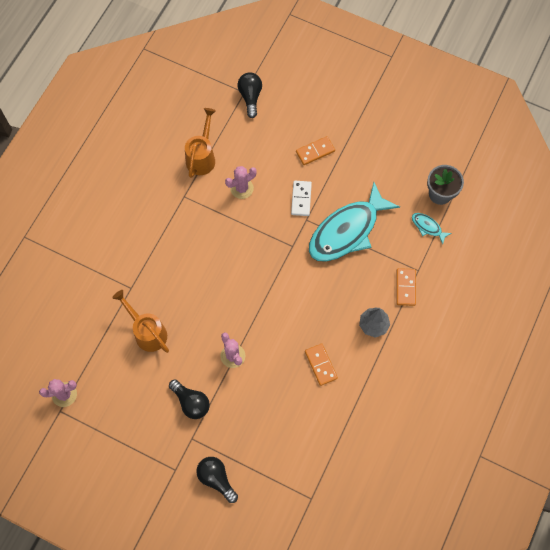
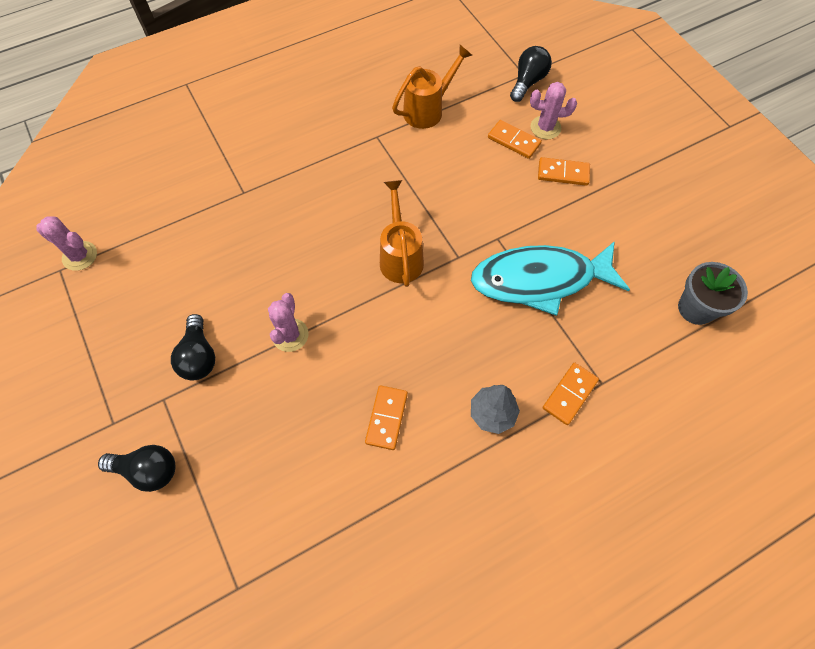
camera: 35 degrees right, 5 degrees down
orange watering can [112,290,169,353] -> orange watering can moved to [380,180,424,287]
black light bulb [196,457,238,503] -> black light bulb turned 105 degrees clockwise [98,445,175,492]
pink cactus [225,166,257,199] -> pink cactus moved to [530,82,577,139]
white domino [291,181,312,216] -> none
turquoise fish [412,213,452,244] -> none
none -> orange domino [488,120,542,159]

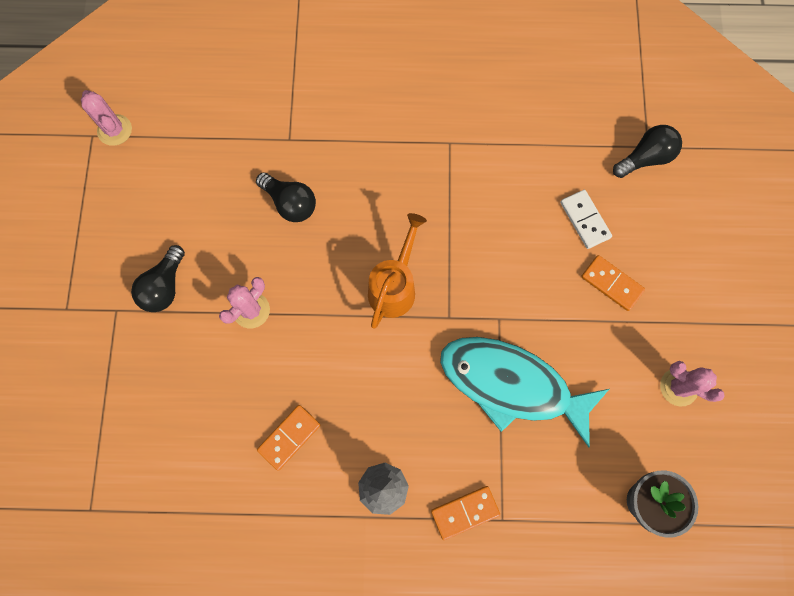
camera: 30 degrees right, 10 degrees up
black light bulb [98,445,175,492] -> black light bulb moved to [256,172,316,222]
orange watering can [392,45,472,129] -> none
orange domino [488,120,542,159] -> white domino [560,190,612,249]
pink cactus [530,82,577,139] -> pink cactus moved to [660,361,725,407]

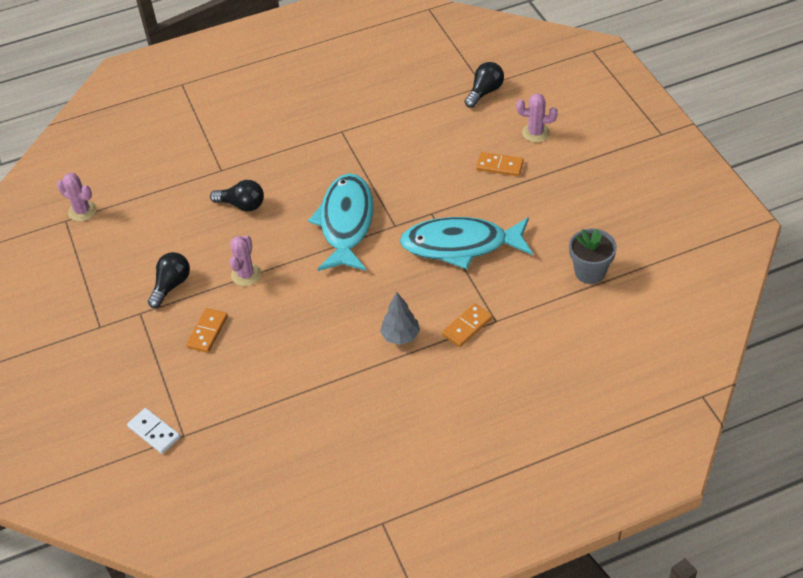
camera: 20 degrees left, 25 degrees down
black light bulb [131,245,185,312] -> black light bulb turned 150 degrees counterclockwise [148,252,190,308]
orange domino [257,405,320,470] -> orange domino moved to [186,308,228,353]
orange watering can [368,213,427,329] -> turquoise fish [308,173,373,271]
white domino [560,190,612,249] -> white domino moved to [127,408,180,454]
pink cactus [660,361,725,407] -> pink cactus moved to [516,93,558,142]

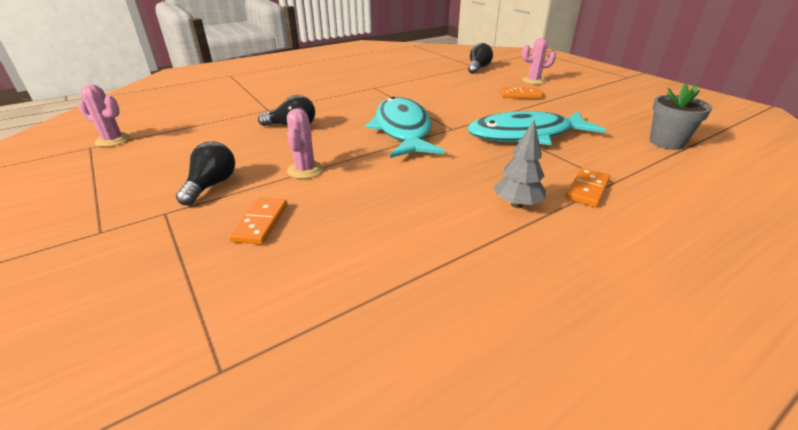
camera: 15 degrees left, 15 degrees down
white domino [127,408,180,454] -> none

